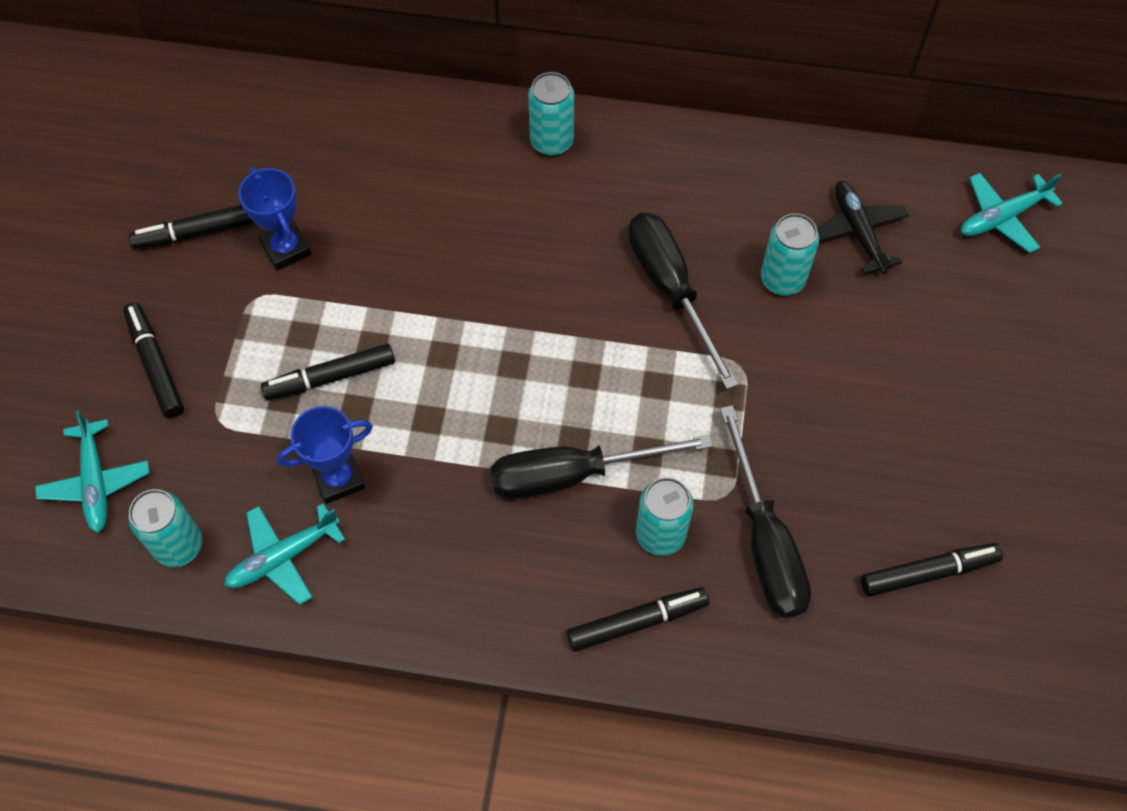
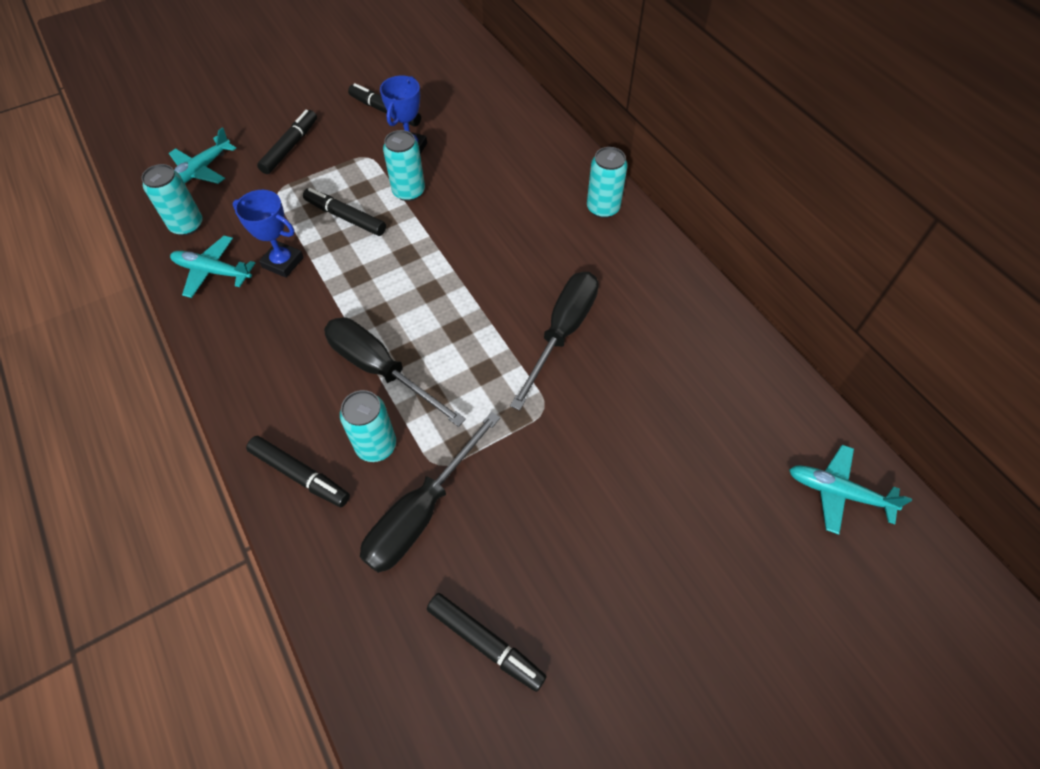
camera: 50 degrees right, 5 degrees down
turquoise can [761,213,819,295] -> turquoise can moved to [383,130,425,201]
black plane [817,181,909,274] -> none

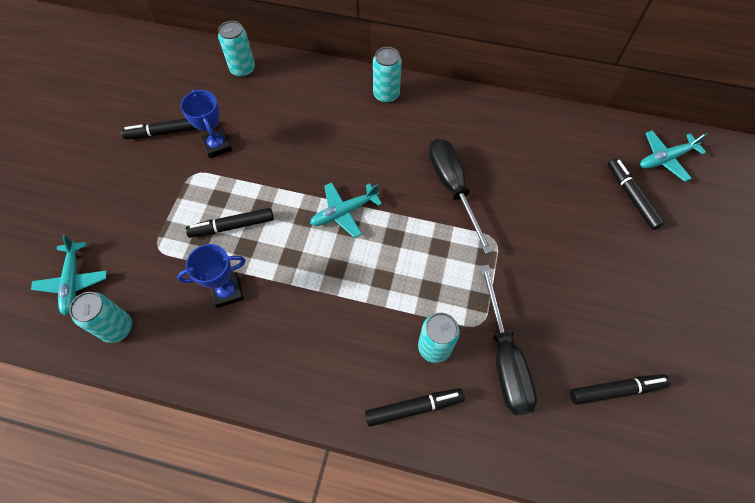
camera: 45 degrees left, 5 degrees up
turquoise plane [170,236,255,298] -> turquoise plane moved to [310,182,382,238]
black marker [257,110,317,174] -> black marker moved to [608,158,665,230]
black screwdriver [324,317,466,427] -> none
turquoise can [383,130,425,201] -> turquoise can moved to [218,21,255,77]

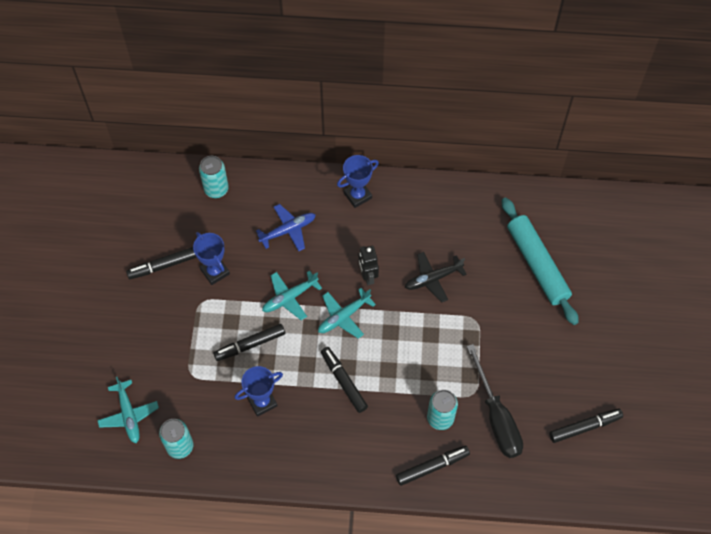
camera: 10 degrees left, 0 degrees up
turquoise can [373,47,402,103] -> blue trophy [337,155,379,208]
black screwdriver [429,138,493,254] -> black plane [405,252,467,303]
black marker [608,158,665,230] -> black marker moved to [321,347,368,413]
turquoise plane [640,130,708,182] -> turquoise plane moved to [262,271,322,320]
none -> blue plane [256,204,316,251]
none -> black robot [358,246,379,285]
none -> turquoise rolling pin [502,198,579,325]

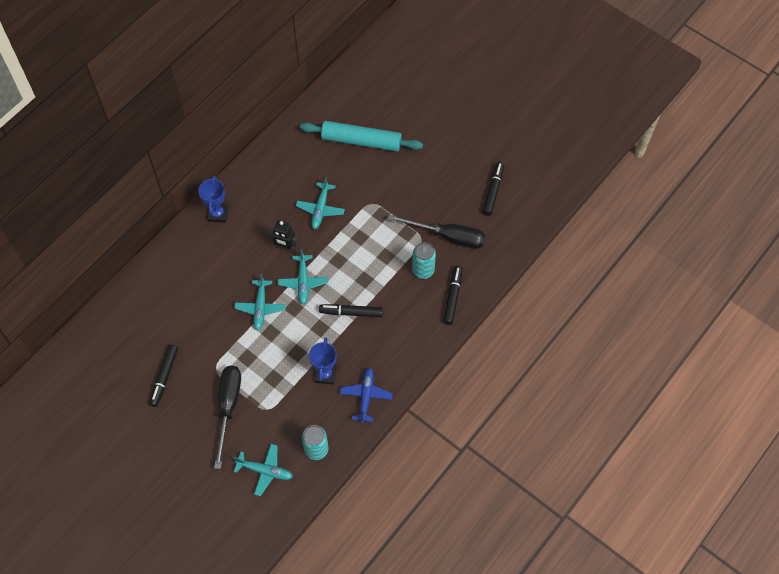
camera: 55 degrees left, 0 degrees up
blue trophy [193,232,230,285] -> none
turquoise can [199,156,229,198] -> none
black marker [213,324,285,361] -> none
blue plane [256,204,316,251] -> blue plane moved to [340,368,393,423]
black plane [405,252,467,303] -> turquoise plane [296,177,345,229]
none -> black screwdriver [214,366,241,469]

